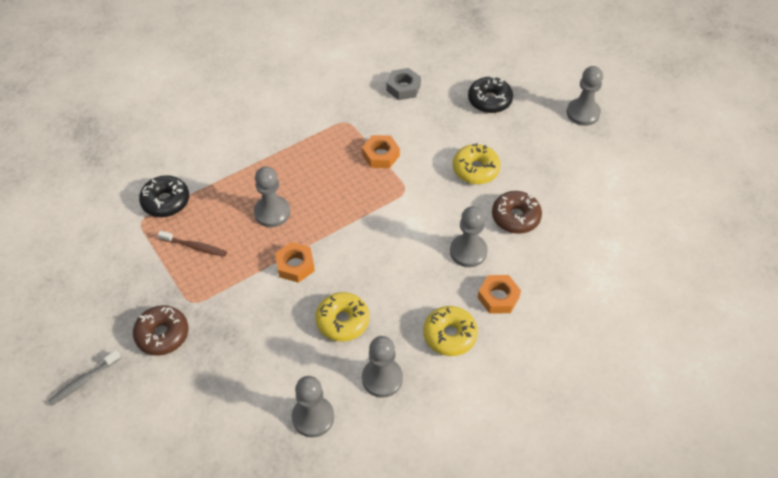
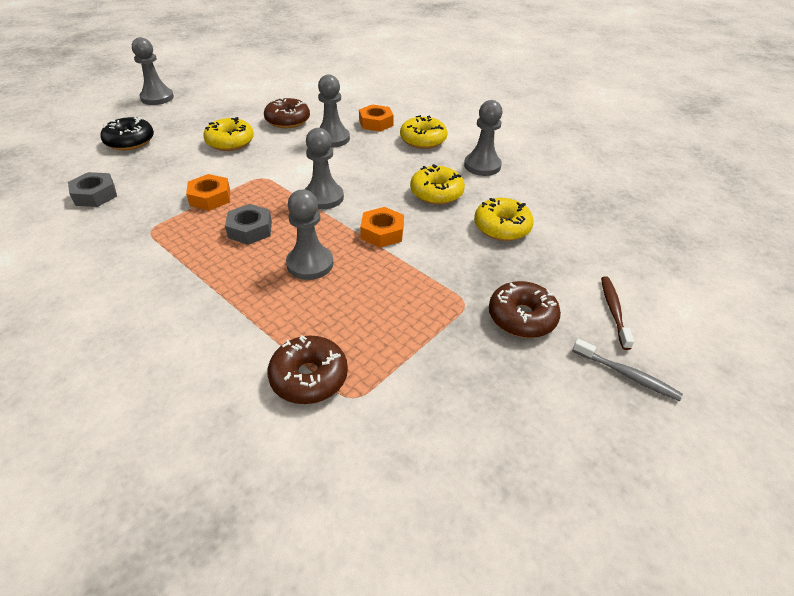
camera: 105 degrees left, 10 degrees down
black donut [139,175,189,217] -> brown donut [267,335,348,404]
brown toothbrush [158,231,227,257] -> brown toothbrush moved to [601,276,634,350]
grey pawn [292,376,334,437] -> grey pawn moved to [304,128,344,209]
none -> grey nut [225,204,272,245]
none -> yellow donut [474,198,534,241]

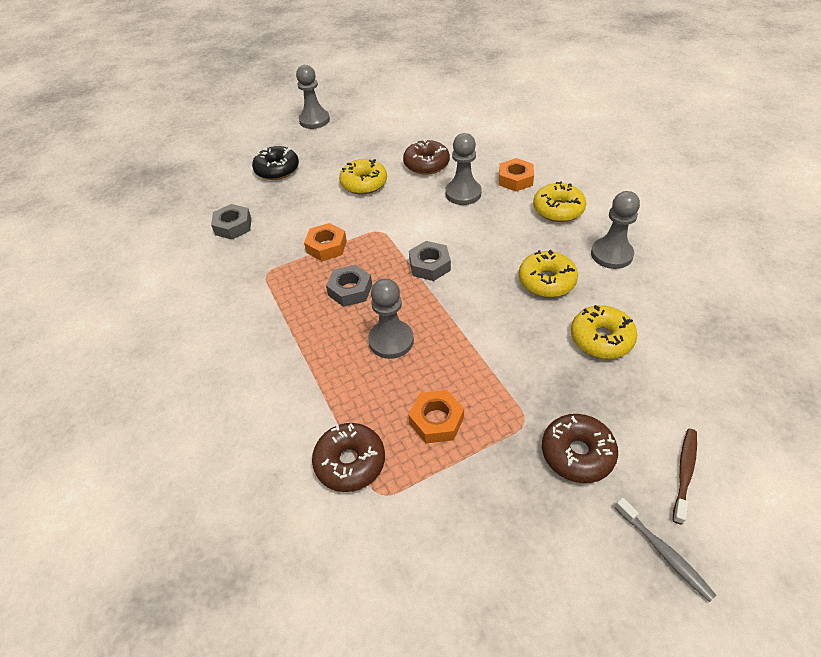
camera: 25 degrees right, 5 degrees up
grey pawn [304,128,344,209] -> grey nut [409,241,451,281]
orange nut [360,207,404,248] -> orange nut moved to [409,390,464,443]

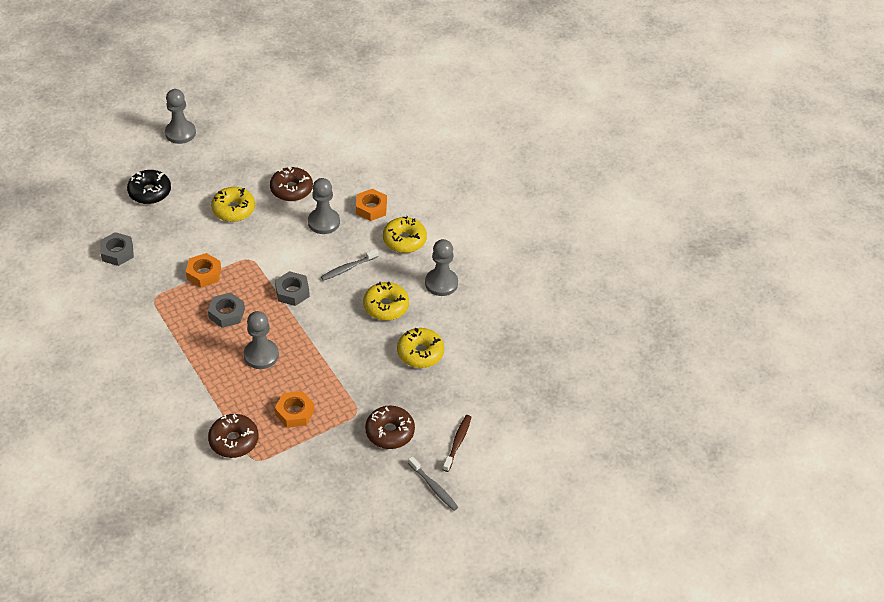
camera: 10 degrees left, 0 degrees up
none -> grey toothbrush [321,249,378,281]

